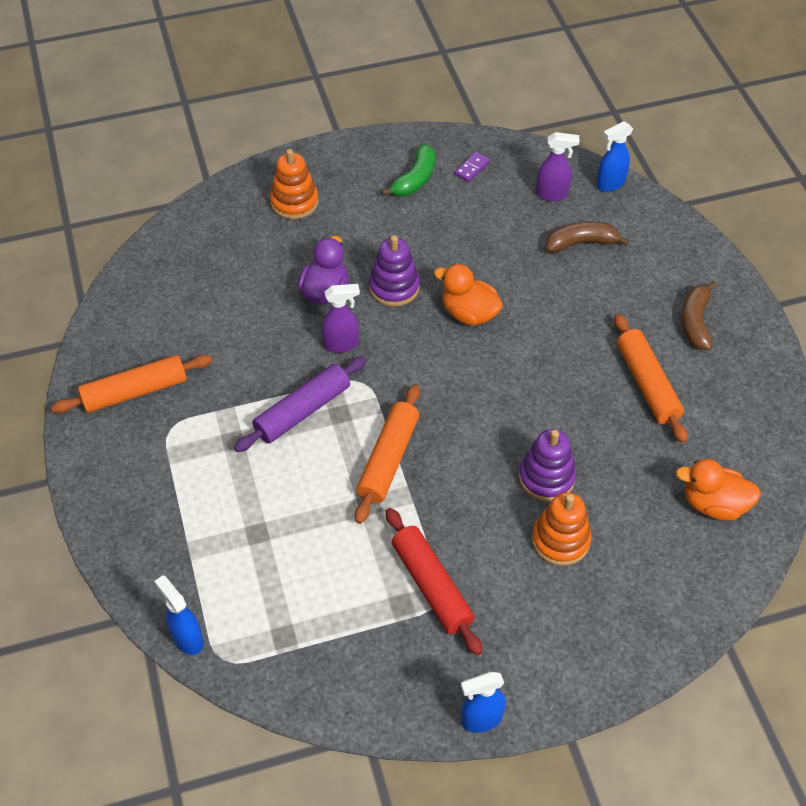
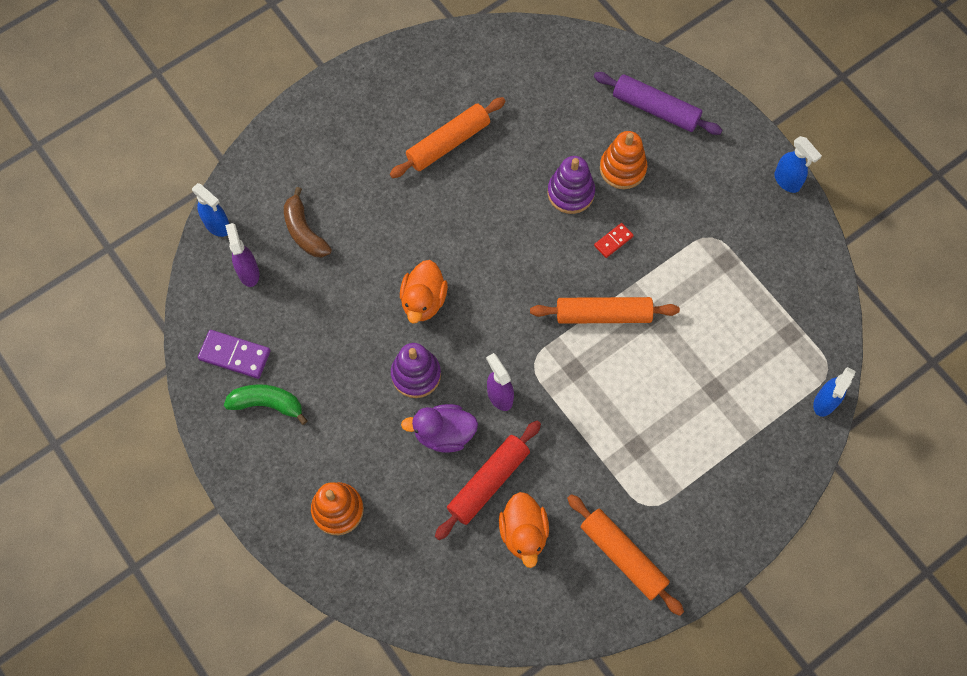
camera: 110 degrees left, 15 degrees up
purple rolling pin [234,357,367,452] -> purple rolling pin moved to [594,72,722,135]
red rolling pin [386,508,483,655] -> red rolling pin moved to [435,421,541,540]
purple domino [454,152,490,182] -> purple domino [198,330,271,379], size x1.70
orange duck [676,459,761,521] -> orange duck moved to [499,492,549,568]
brown banana [681,281,718,350] -> none
none -> red domino [594,223,634,258]

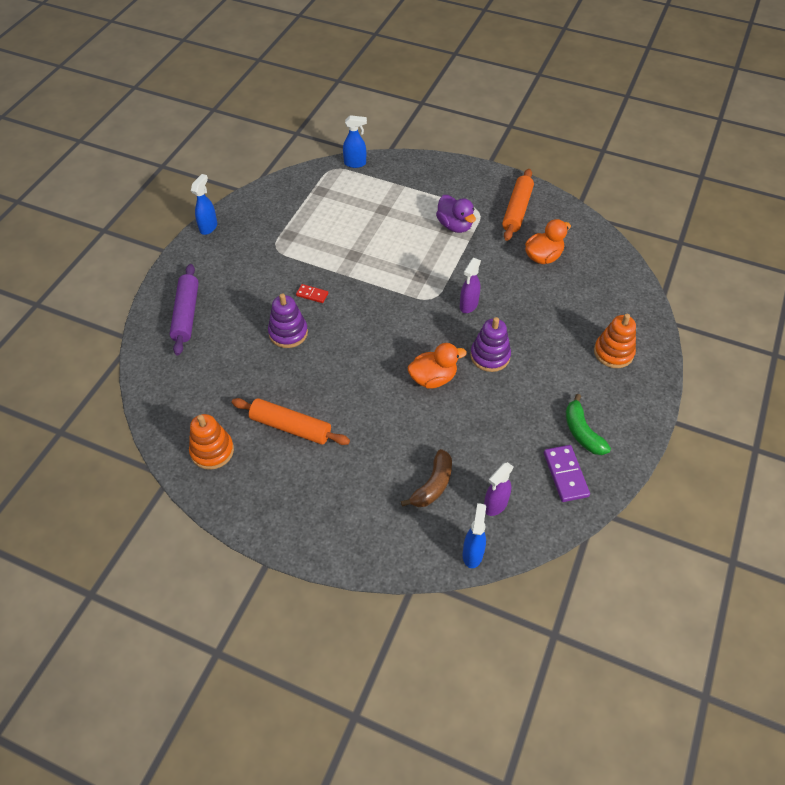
camera: 120 degrees left, 15 degrees down
purple duck [401,404,478,453] -> purple duck moved to [436,195,476,233]
red rolling pin [435,421,541,540] -> none
orange rolling pin [530,297,680,324] -> none
orange stacking toy [600,131,647,189] -> orange stacking toy moved to [189,414,234,470]

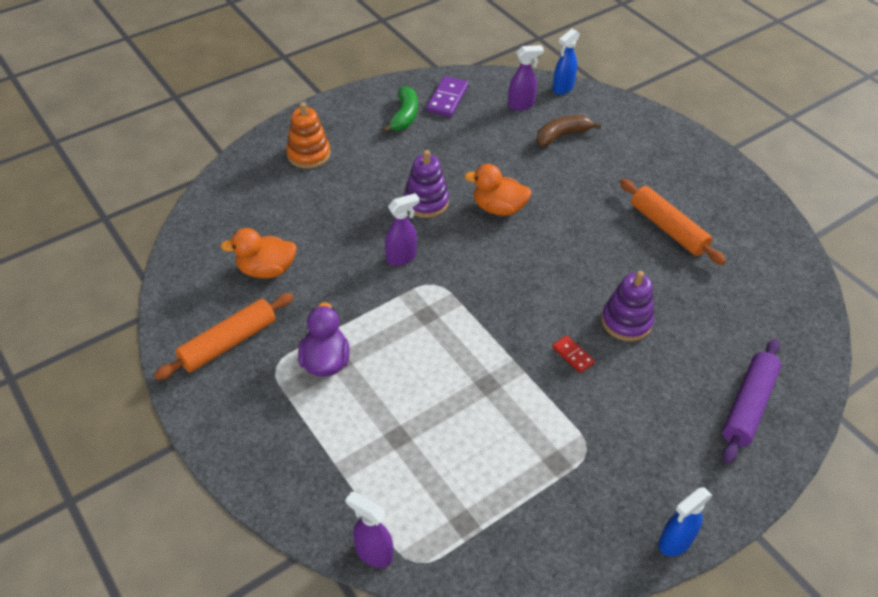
camera: 150 degrees left, 5 degrees down
orange stacking toy [189,414,234,470] -> none
blue spray bottle [343,115,367,168] -> purple spray bottle [345,492,393,568]

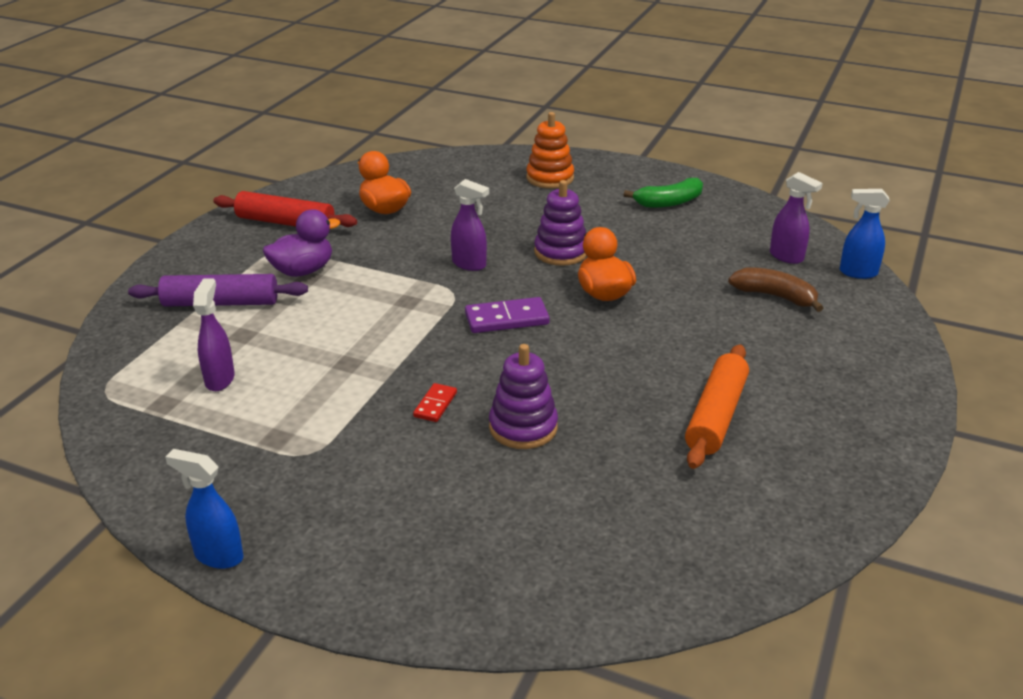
camera: 60 degrees right, 15 degrees down
orange rolling pin [154,293,294,380] -> red rolling pin [213,191,357,227]
purple spray bottle [345,492,393,568] -> purple spray bottle moved to [193,278,235,391]
purple domino [426,76,468,117] -> purple domino moved to [465,297,550,333]
purple rolling pin [722,339,781,464] -> purple rolling pin moved to [128,274,308,307]

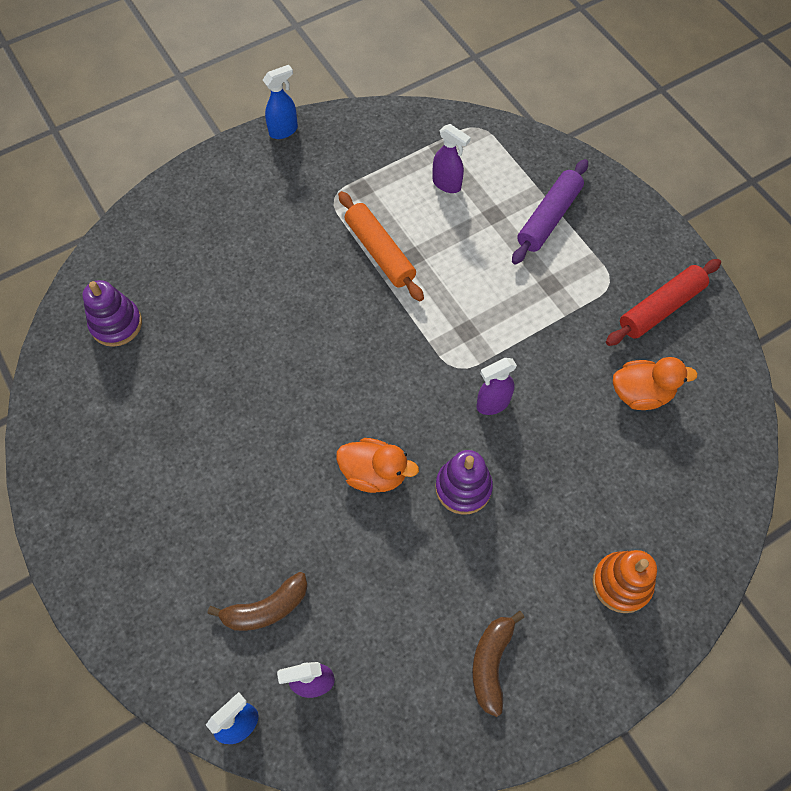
camera: 125 degrees right, 30 degrees up
purple duck [263,209,340,277] -> none
red domino [413,383,457,422] -> none
purple domino [465,297,550,333] -> none
purple stacking toy [489,344,558,449] -> purple stacking toy moved to [82,280,142,347]
green banana [624,178,703,208] -> brown banana [472,611,525,717]
orange rolling pin [685,344,749,469] -> orange rolling pin moved to [338,191,424,301]

